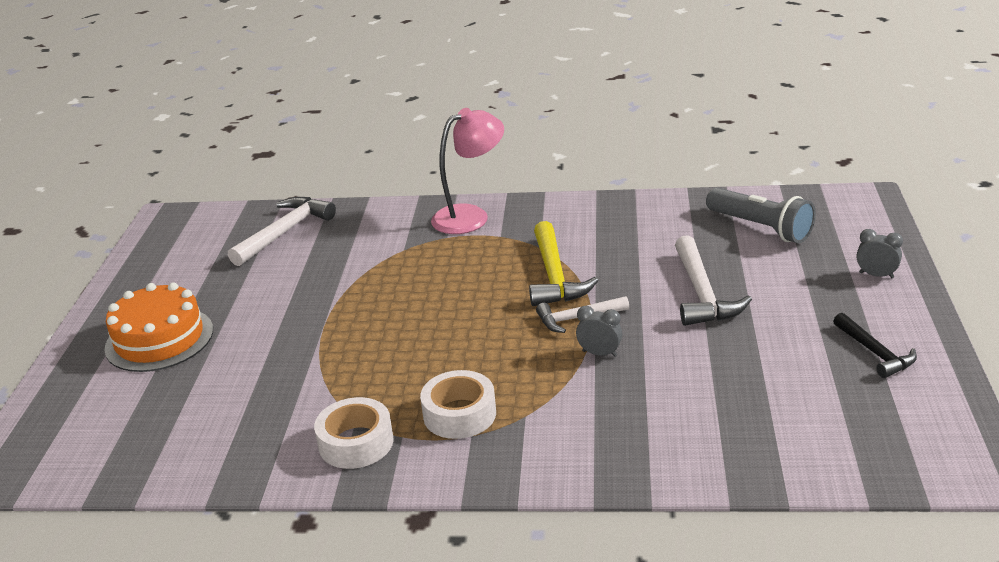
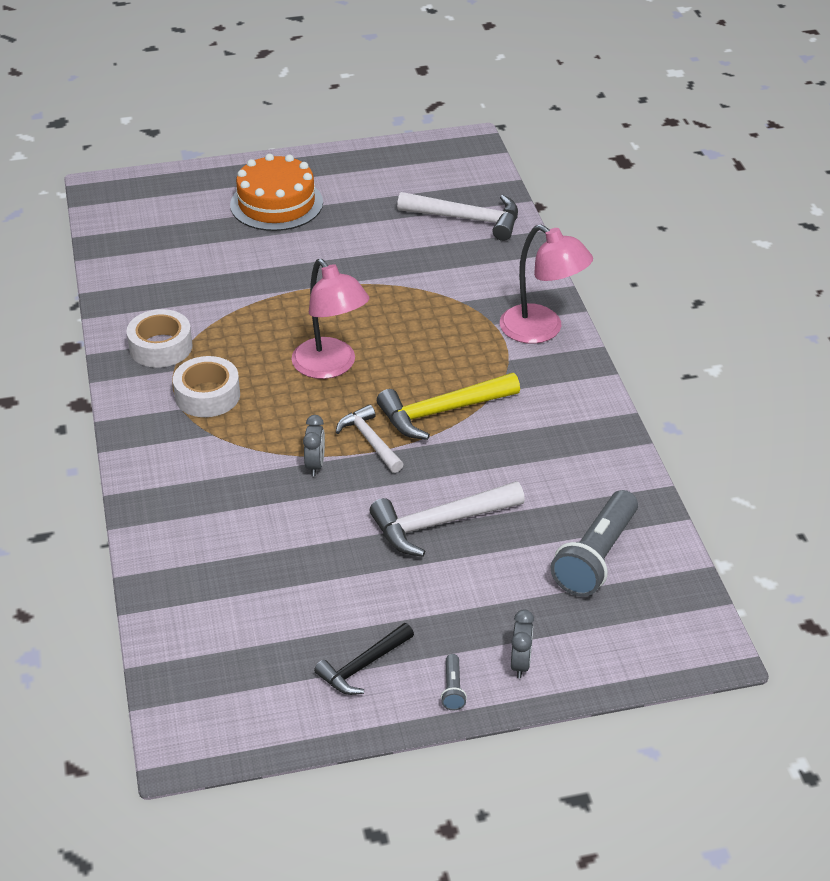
camera: 70 degrees right, 10 degrees up
none -> pink lamp [292,259,369,379]
none -> grey flashlight [441,654,467,710]

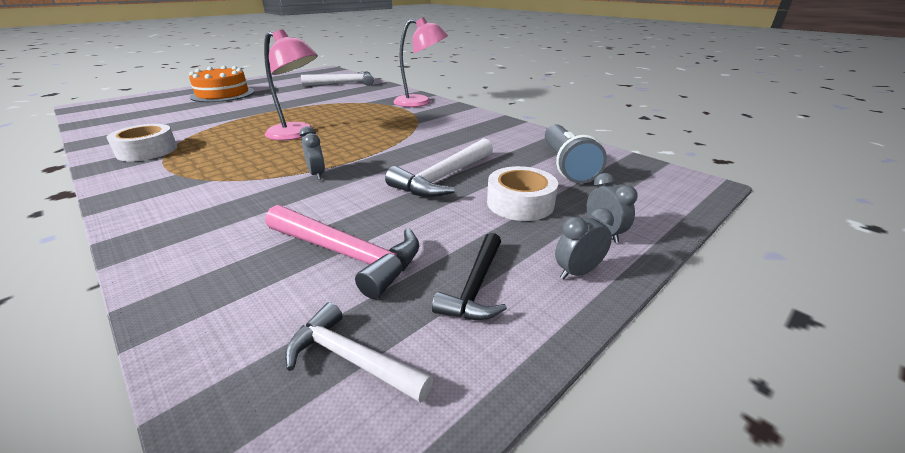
camera: 30 degrees left, 10 degrees down
white tape [173,356,240,417] -> white tape moved to [487,166,558,221]
white hammer [336,405,404,473] -> white hammer moved to [285,302,433,403]
yellow hammer [377,373,520,440] -> none
grey flashlight [441,654,467,710] -> grey clock [555,208,614,279]
none -> pink hammer [265,205,419,299]

